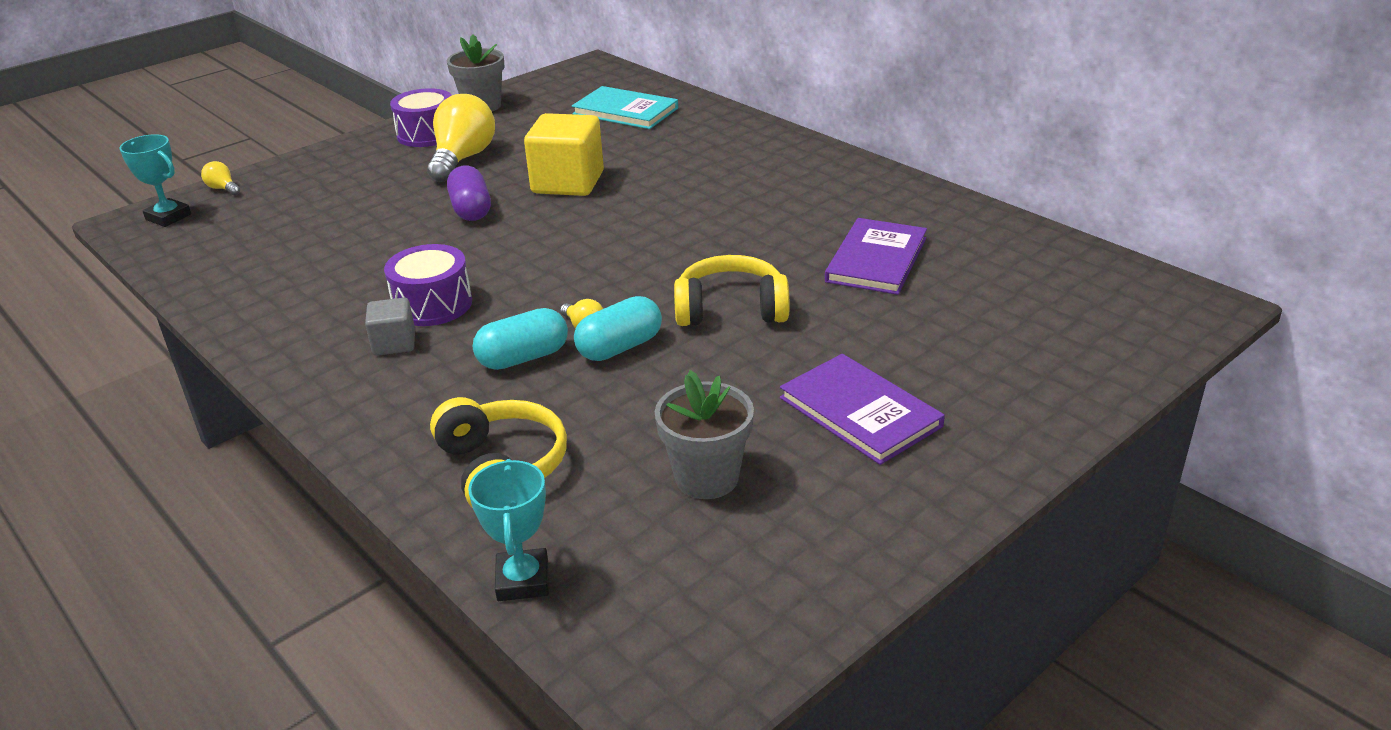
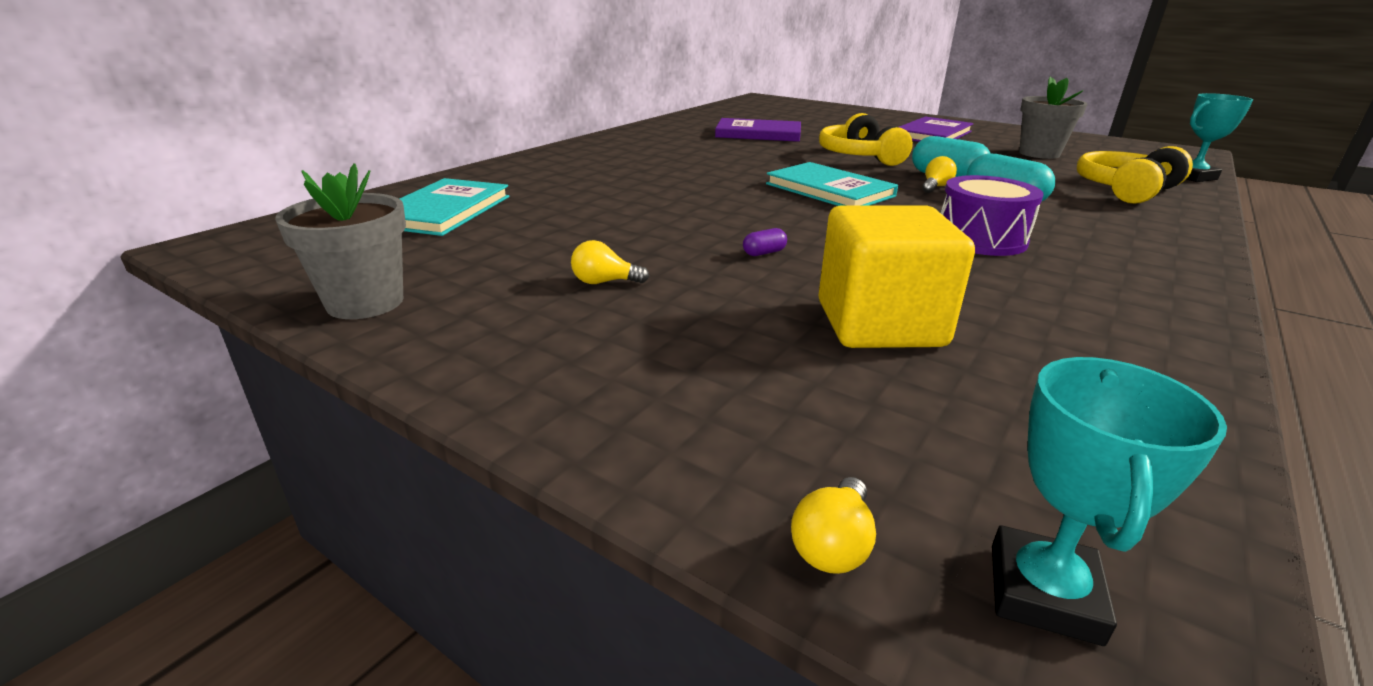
camera: 105 degrees left, 5 degrees down
grey cube [365,298,415,356] -> none
purple drum [390,88,452,147] -> none
yellow light bulb [427,94,495,182] -> yellow light bulb [571,240,649,284], size x0.43
purple capsule [447,166,491,221] -> purple capsule [743,228,787,256], size x0.46
yellow cube [524,113,604,196] -> yellow cube moved to [818,205,975,348]
none -> turquoise book [766,162,898,206]

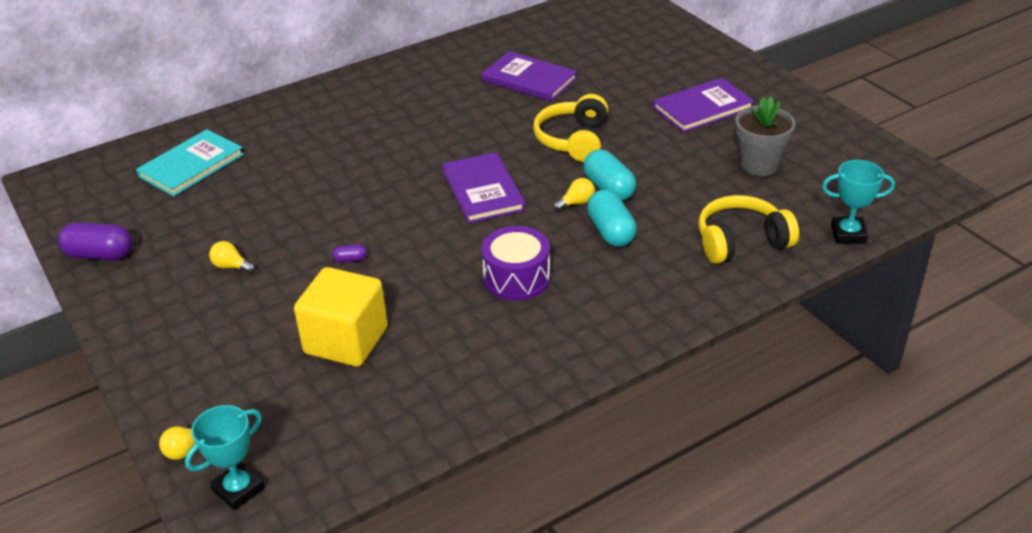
camera: 25 degrees right, 10 degrees up
grey flower pot [275,163,406,319] -> purple capsule [58,222,132,260]
turquoise book [766,162,898,206] -> purple book [442,152,526,223]

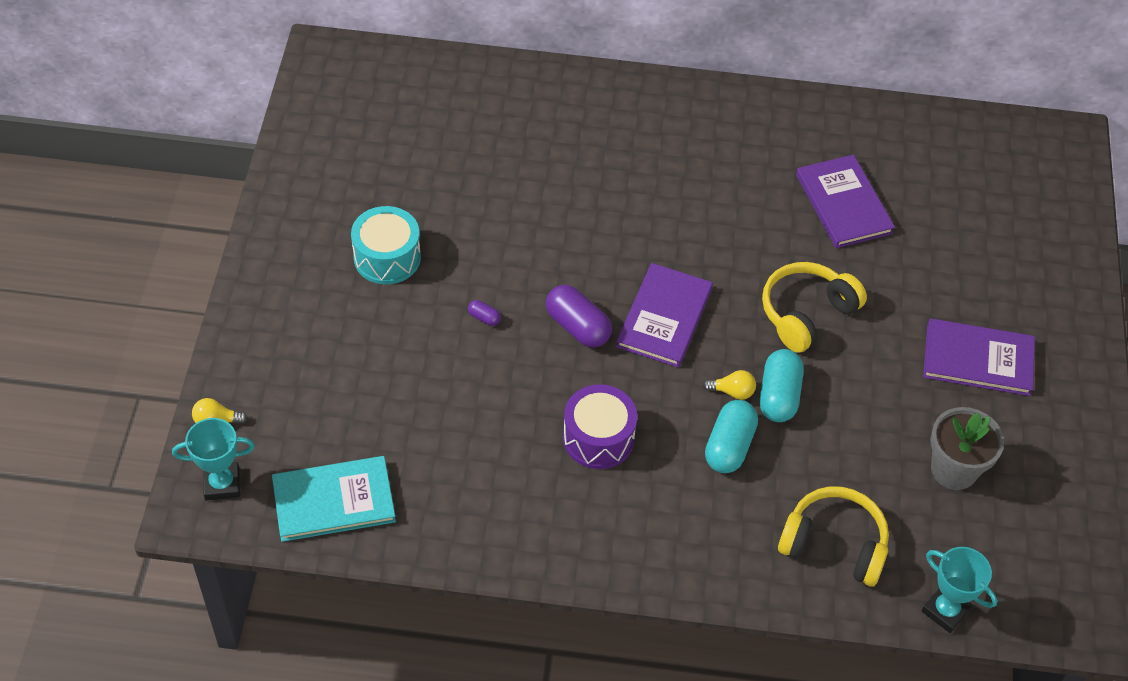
camera: 35 degrees right, 15 degrees up
purple capsule [58,222,132,260] -> purple capsule moved to [546,285,612,347]
turquoise book [136,129,244,197] -> turquoise book moved to [272,456,396,542]
yellow light bulb [209,241,255,273] -> turquoise drum [351,206,421,284]
yellow cube [294,267,388,367] -> none

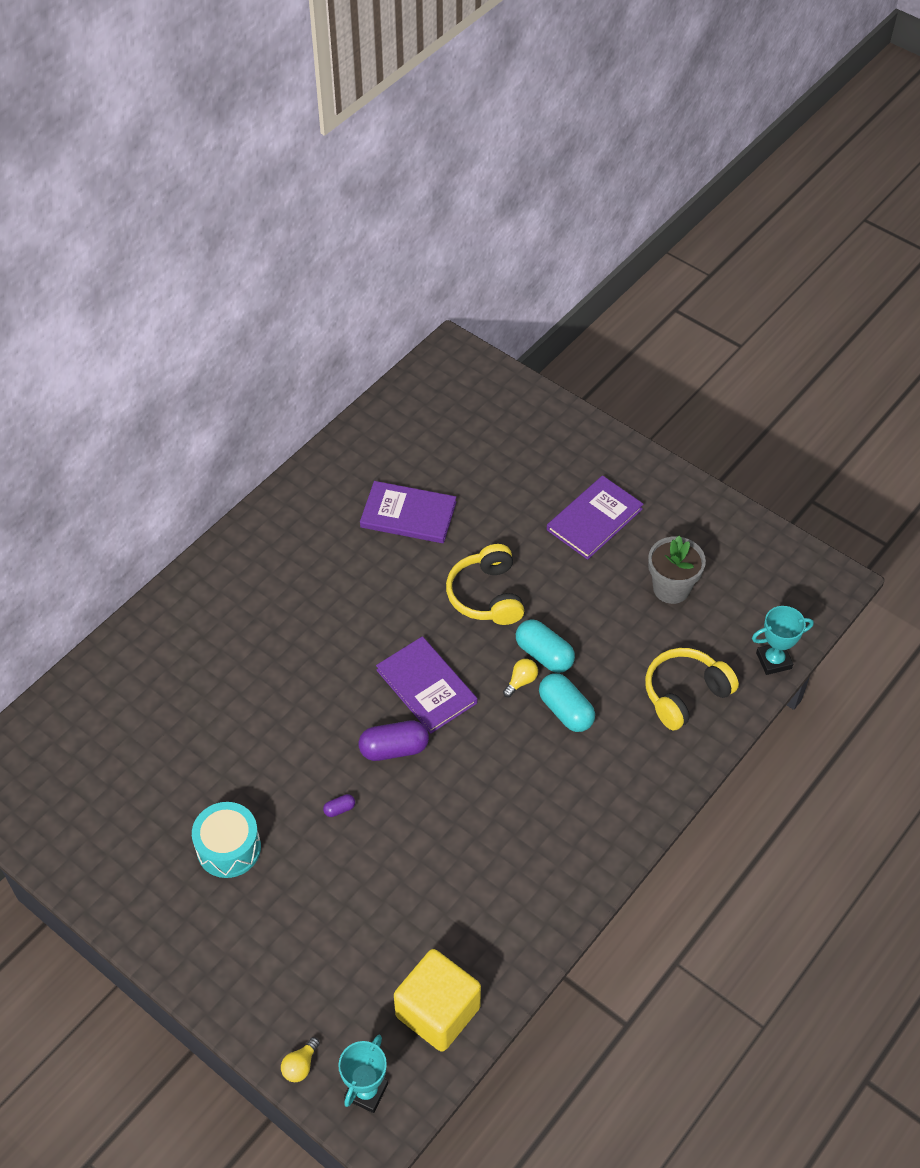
camera: 55 degrees left, 0 degrees up
turquoise book [272,456,396,542] -> yellow cube [394,949,481,1052]
purple drum [563,384,637,469] -> none

